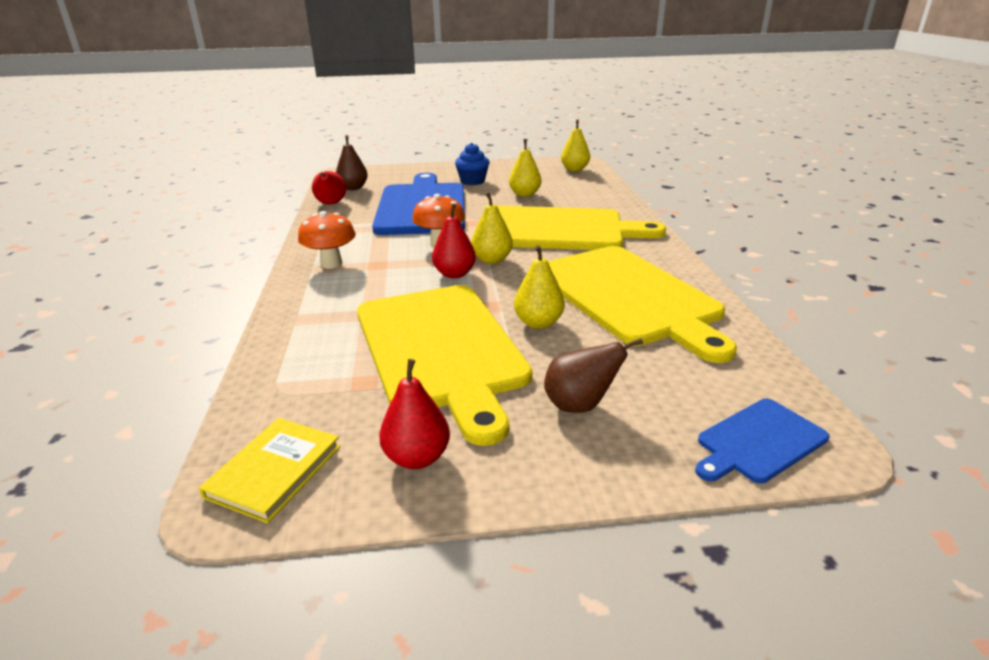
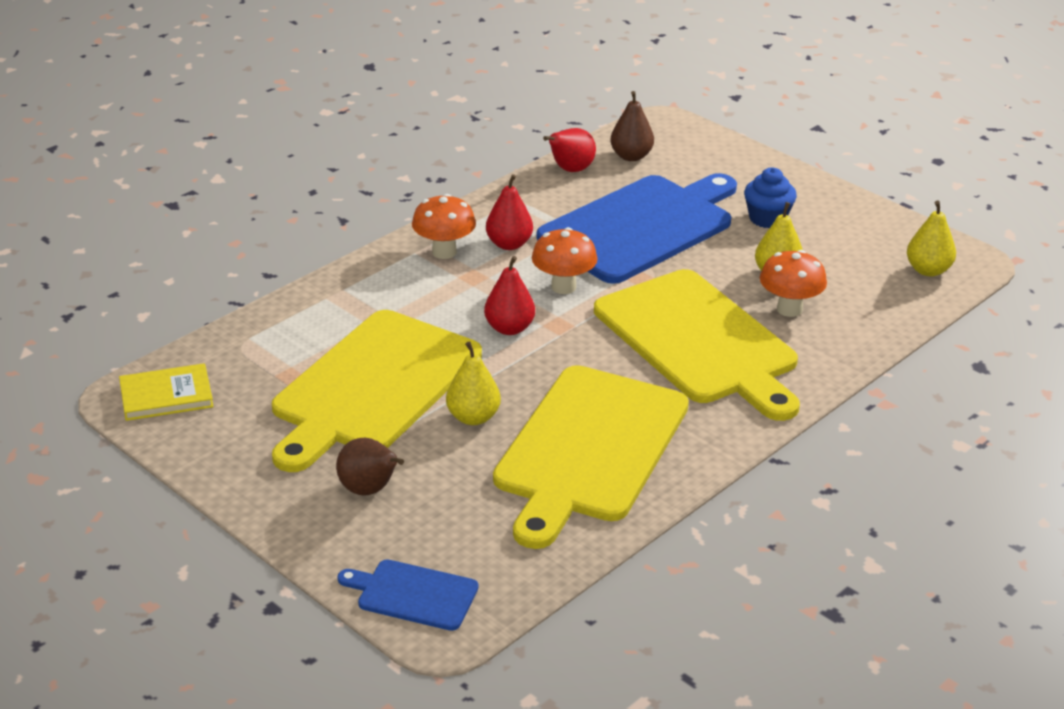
camera: 50 degrees right, 5 degrees up
red pear [379,359,450,469] -> red pear moved to [486,174,533,250]
yellow pear [471,192,513,264] -> none
none -> orange mushroom [760,250,827,317]

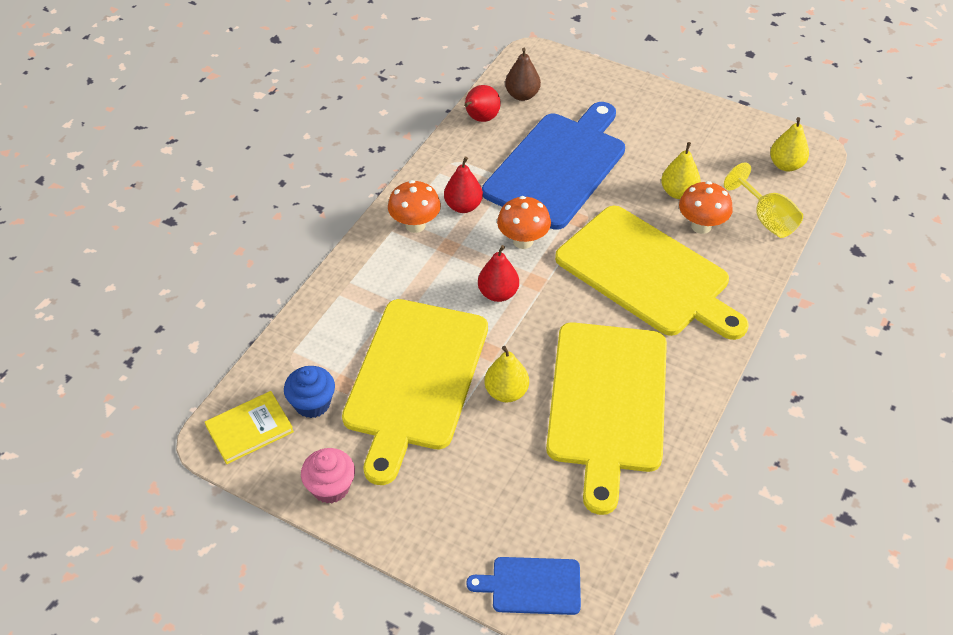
camera: 15 degrees left, 15 degrees up
brown pear [336,438,404,496] -> none
blue cupcake [744,167,797,228] -> blue cupcake moved to [284,366,335,418]
none -> pink cupcake [301,448,355,503]
none -> yellow goblet [724,162,803,238]

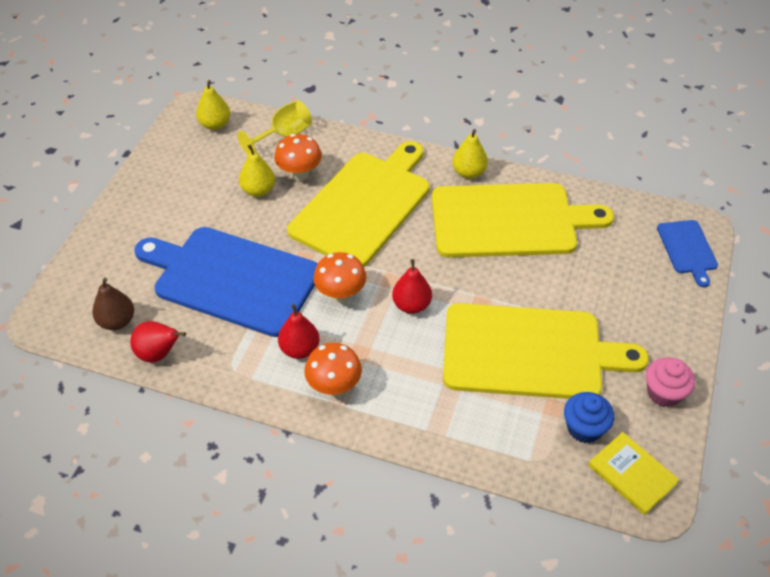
camera: 100 degrees left, 0 degrees up
yellow pear [485,346,529,402] -> yellow pear moved to [452,129,488,179]

